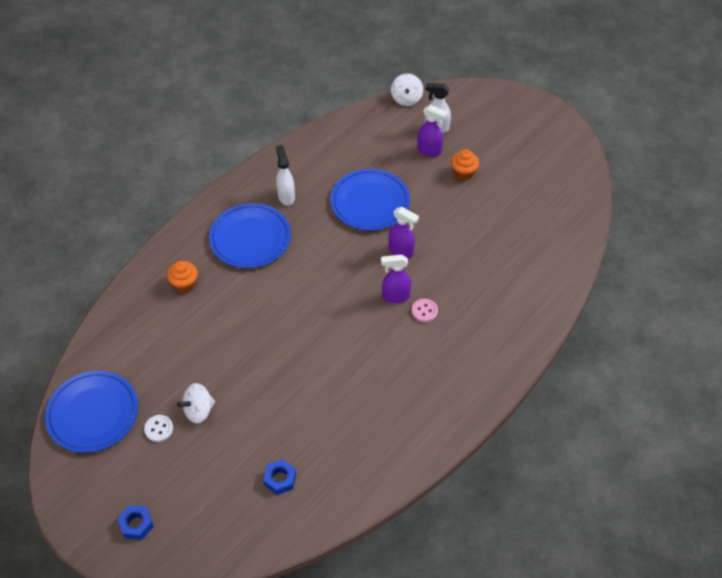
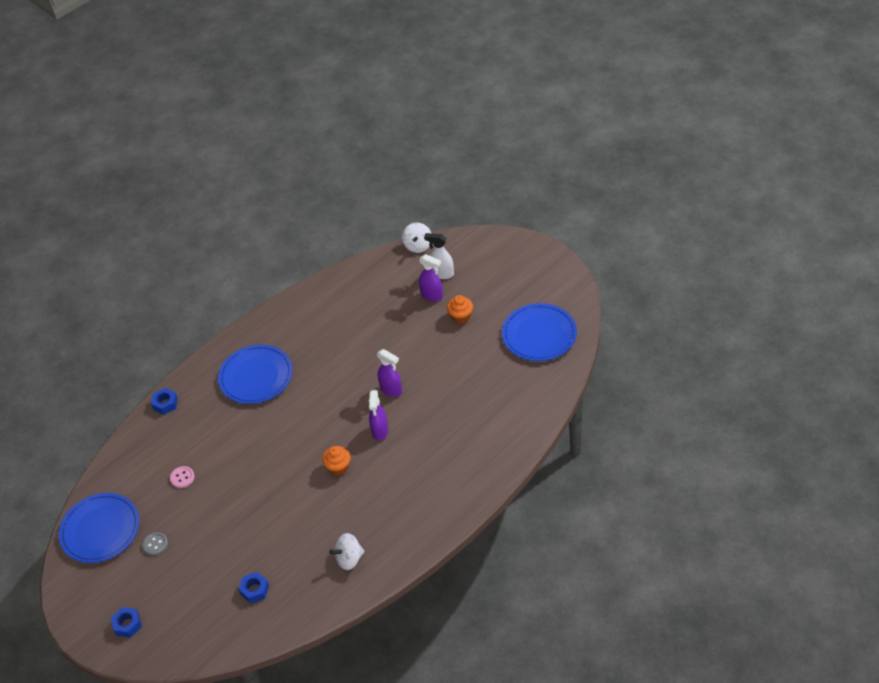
camera: 10 degrees right, 5 degrees down
white button [144,415,173,442] -> grey button [142,532,168,556]
orange cupcake [167,261,198,293] -> orange cupcake moved to [322,446,351,476]
white spinning top [177,383,215,424] -> white spinning top moved to [329,533,365,570]
white spray bottle [276,145,295,206] -> none
blue plate [330,169,410,231] -> blue plate moved to [502,303,577,361]
purple spray bottle [381,255,411,303] -> purple spray bottle turned 90 degrees counterclockwise [369,390,388,441]
pink button [412,299,438,322] -> pink button moved to [170,466,195,488]
none -> blue nut [151,388,178,415]

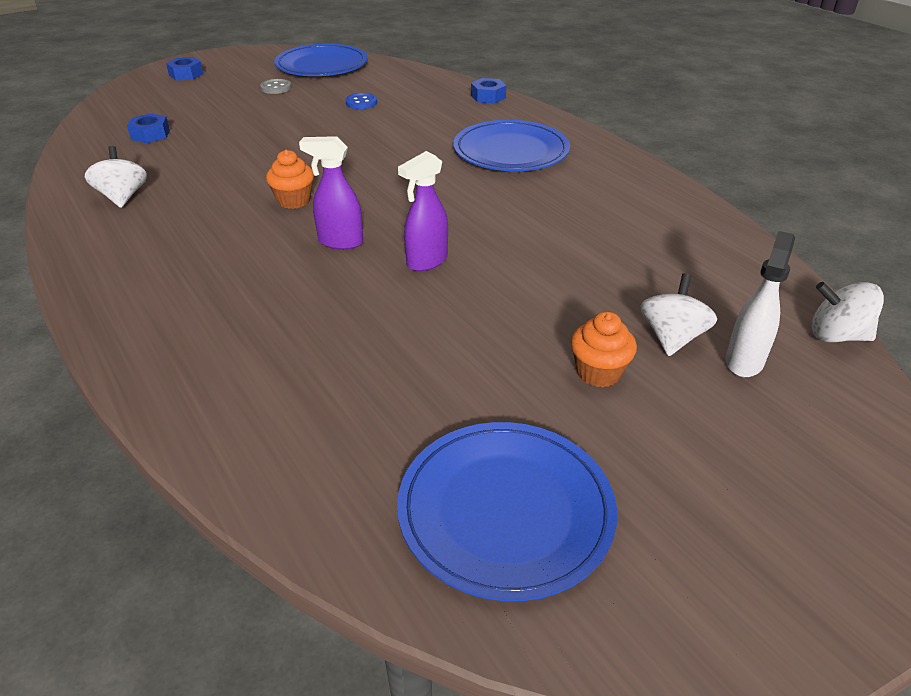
camera: 95 degrees right, 10 degrees down
pink button [170,466,195,488] -> blue button [345,93,377,109]
purple spray bottle [419,254,443,301] -> white spinning top [640,273,717,356]

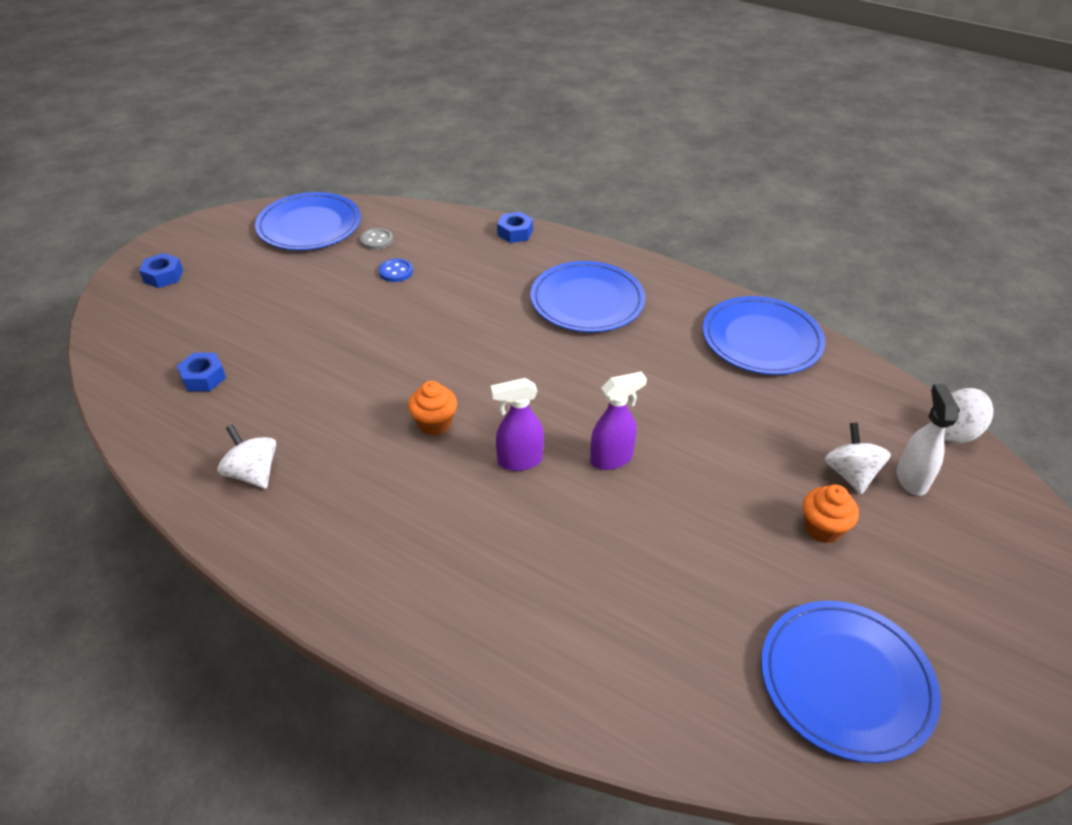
camera: 25 degrees left, 5 degrees up
grey button [260,79,291,94] -> grey button moved to [360,228,393,250]
purple spray bottle [398,151,448,271] -> purple spray bottle turned 135 degrees counterclockwise [590,372,647,470]
none -> blue plate [703,296,825,375]

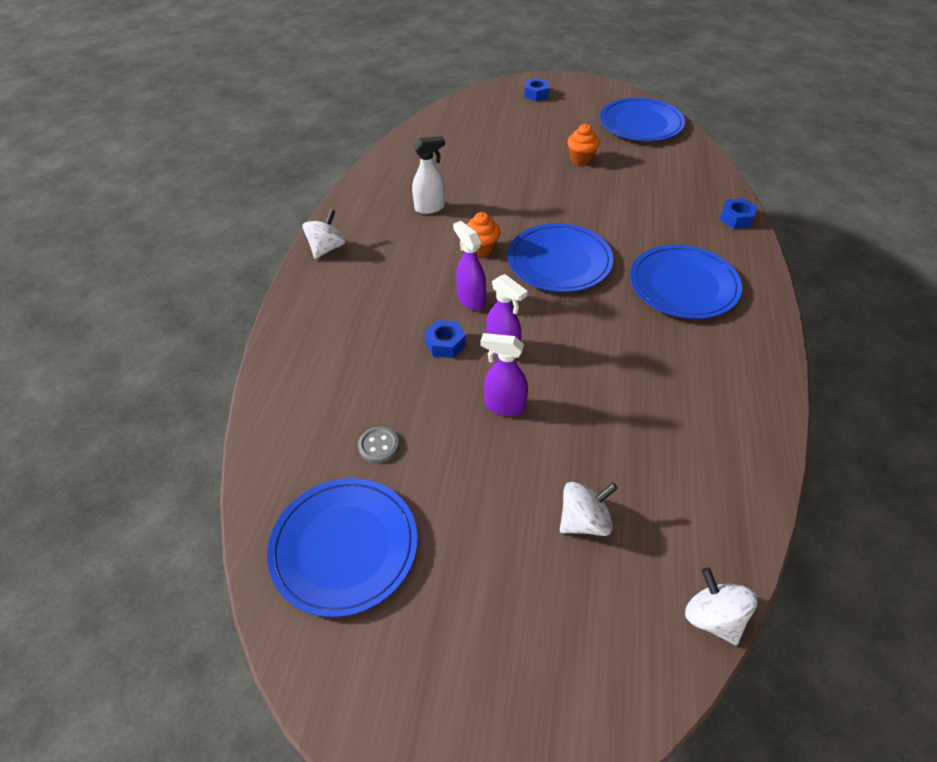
camera: 70 degrees right, 5 degrees up
blue nut [177,353,226,391] -> blue nut moved to [425,320,466,358]
white spinning top [218,424,276,489] -> white spinning top moved to [303,209,346,259]
grey button [360,228,393,250] -> grey button moved to [358,426,399,463]
blue button [379,258,413,282] -> none
blue plate [703,296,825,375] -> blue plate moved to [508,223,613,292]
orange cupcake [803,484,859,543] -> orange cupcake moved to [567,124,600,165]
white spray bottle [897,384,959,496] -> white spray bottle moved to [412,136,445,214]
none -> purple spray bottle [481,333,528,416]

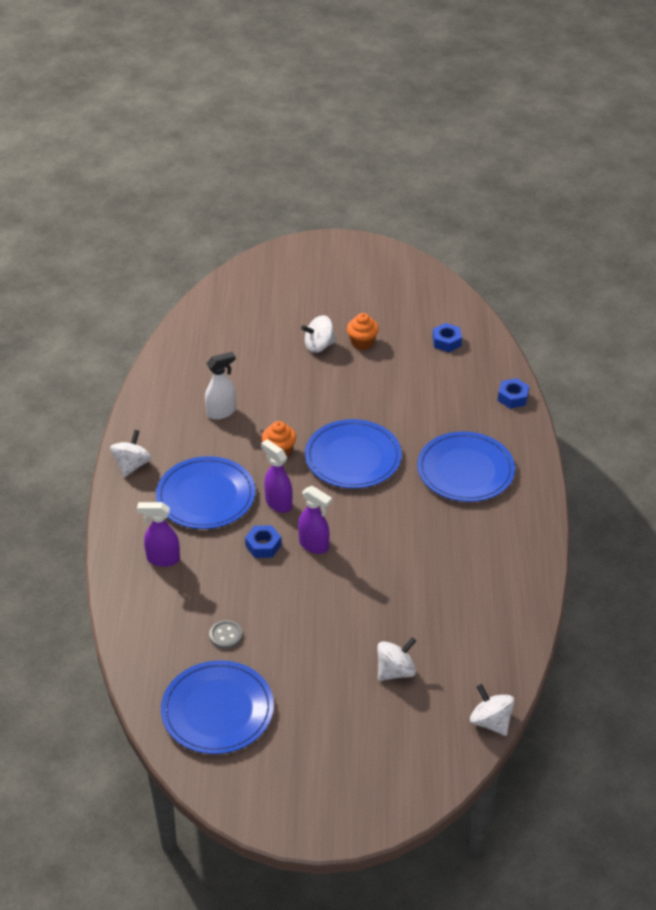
camera: 10 degrees left, 5 degrees down
purple spray bottle [481,333,528,416] -> purple spray bottle moved to [137,502,180,567]
blue nut [524,78,549,101] -> blue nut moved to [432,323,462,352]
blue plate [600,97,685,141] -> blue plate moved to [156,456,255,529]
none -> white spinning top [301,315,336,353]

